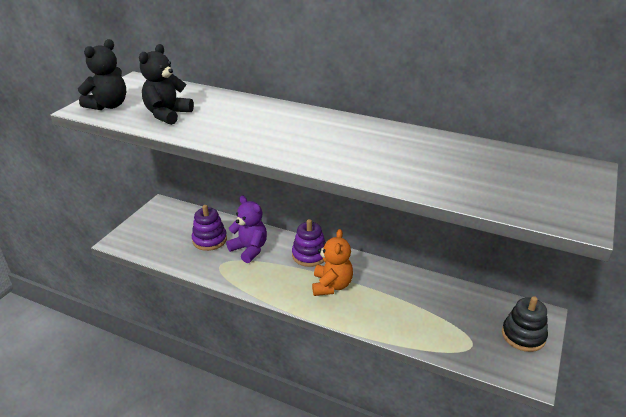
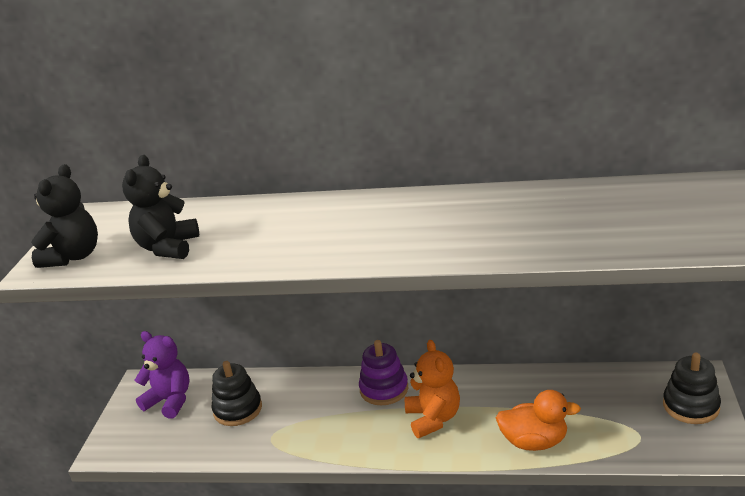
camera: 15 degrees left, 5 degrees down
purple stacking toy [192,205,227,251] -> black stacking toy [211,361,262,426]
purple teddy bear [226,195,267,263] -> purple teddy bear moved to [135,331,190,419]
none -> orange duck [496,390,581,451]

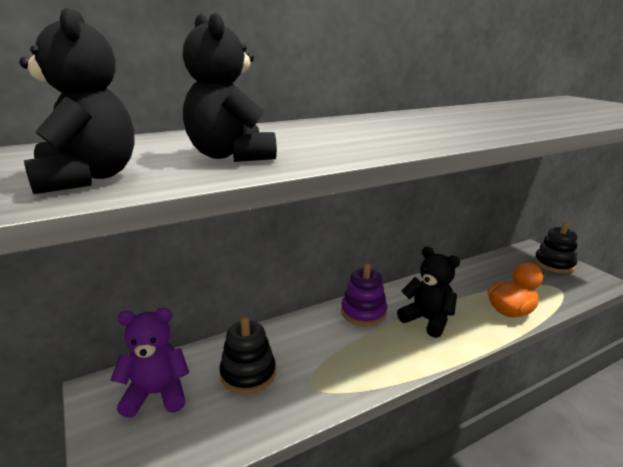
camera: 40 degrees left, 5 degrees down
orange teddy bear [405,340,460,438] -> black teddy bear [397,246,460,338]

